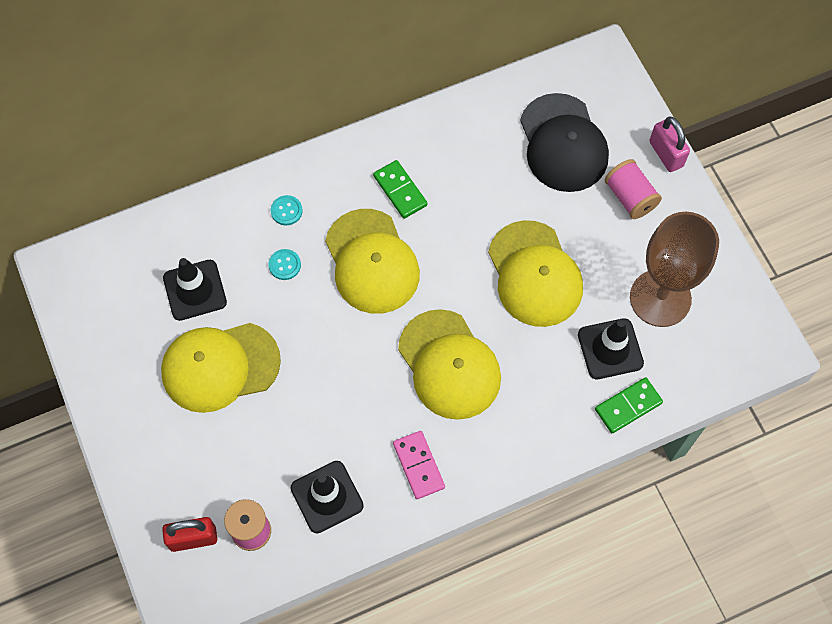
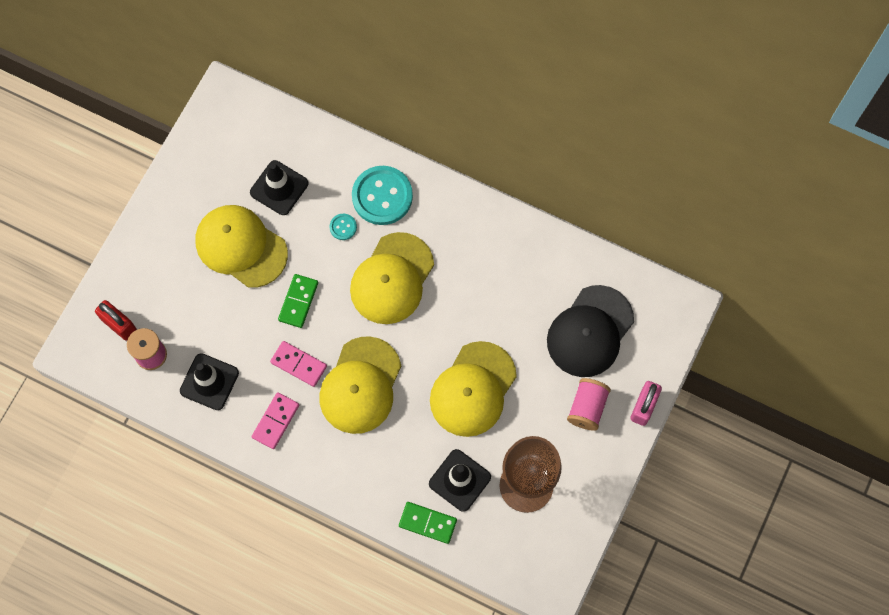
camera: 50 degrees right, 5 degrees up
turquoise button [271,195,303,225] -> turquoise button [352,166,413,225], size x2.24
green domino [373,160,428,219] -> green domino moved to [278,274,318,328]
none -> pink domino [270,341,327,387]

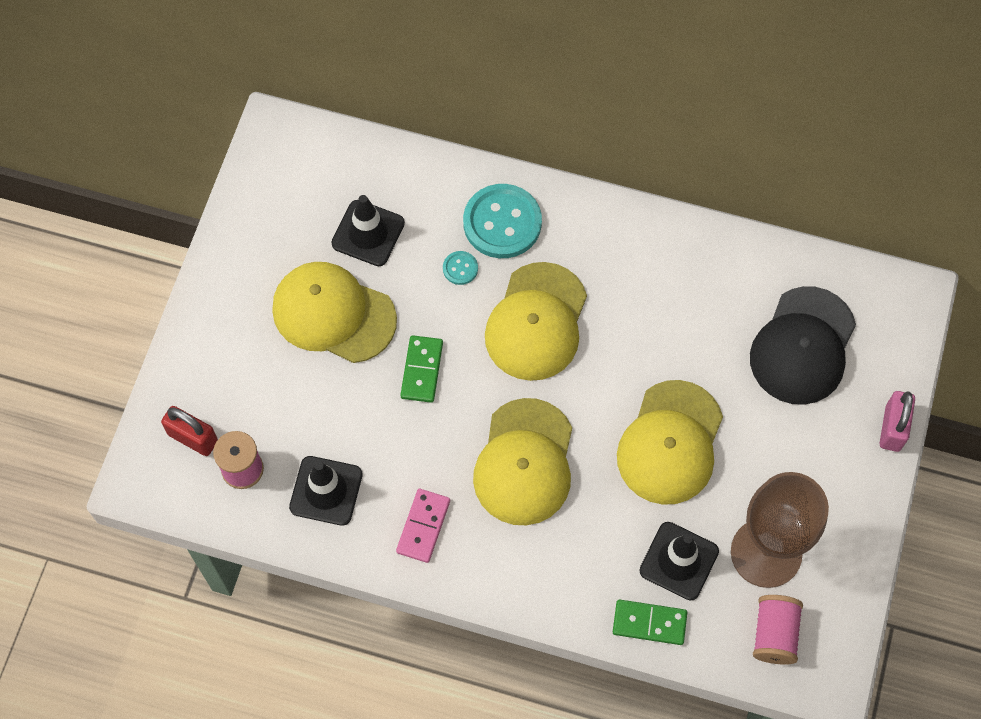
camera: 10 degrees left, 5 degrees down
pink domino [270,341,327,387] -> none
pink spool [567,378,611,431] -> pink spool moved to [753,595,803,665]

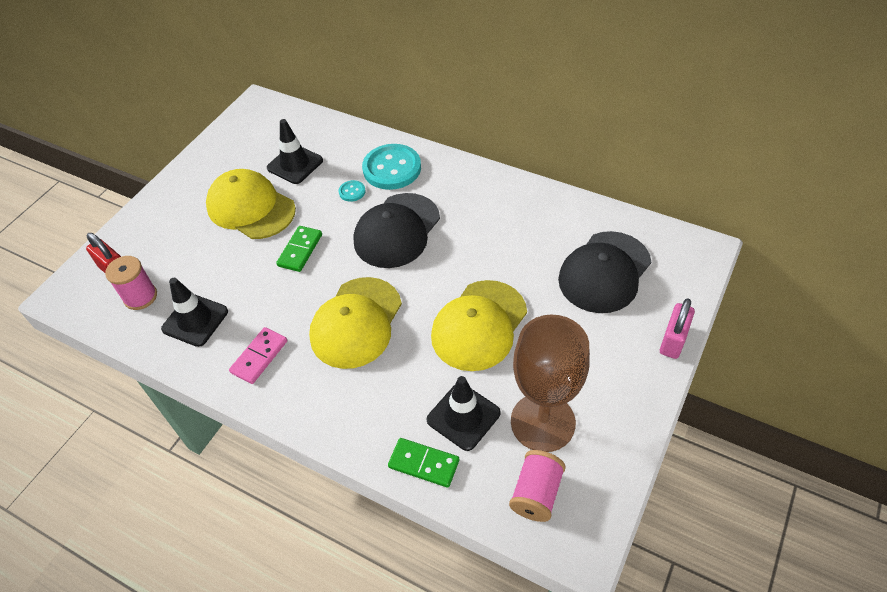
camera: 15 degrees right, 15 degrees down
yellow cap [485,262,587,381] -> black cap [354,193,440,268]

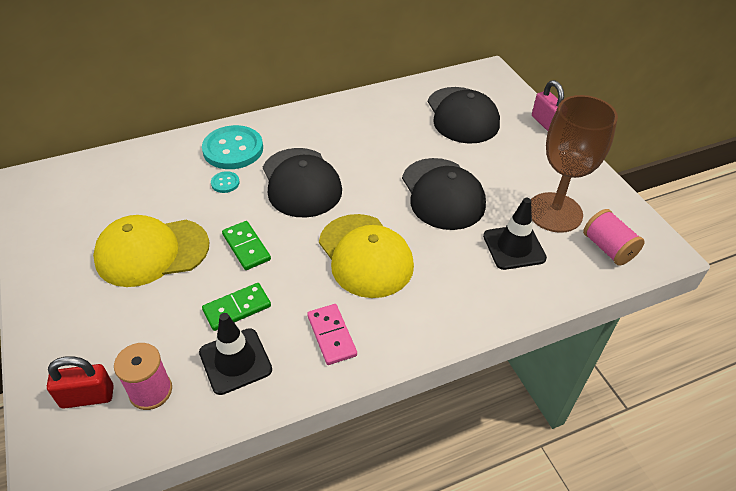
camera: 55 degrees left, 5 degrees down
black traffic cone [267,119,323,184] -> none
green domino [388,438,459,488] -> green domino moved to [202,283,271,331]
yellow cap [431,280,527,371] -> black cap [402,158,486,230]

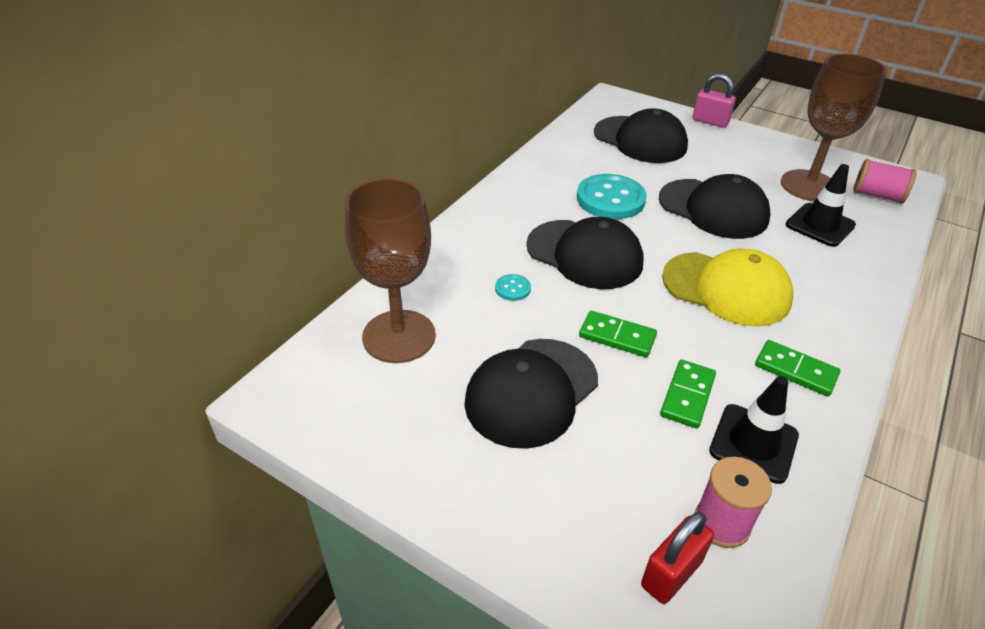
camera: 35 degrees left, 5 degrees down
yellow cap [93,215,209,287] -> black cap [464,339,598,449]
turquoise button [202,125,263,169] -> turquoise button moved to [577,174,647,219]
pink domino [307,304,357,365] -> green domino [755,340,840,397]
none -> brown goblet [345,178,436,363]

